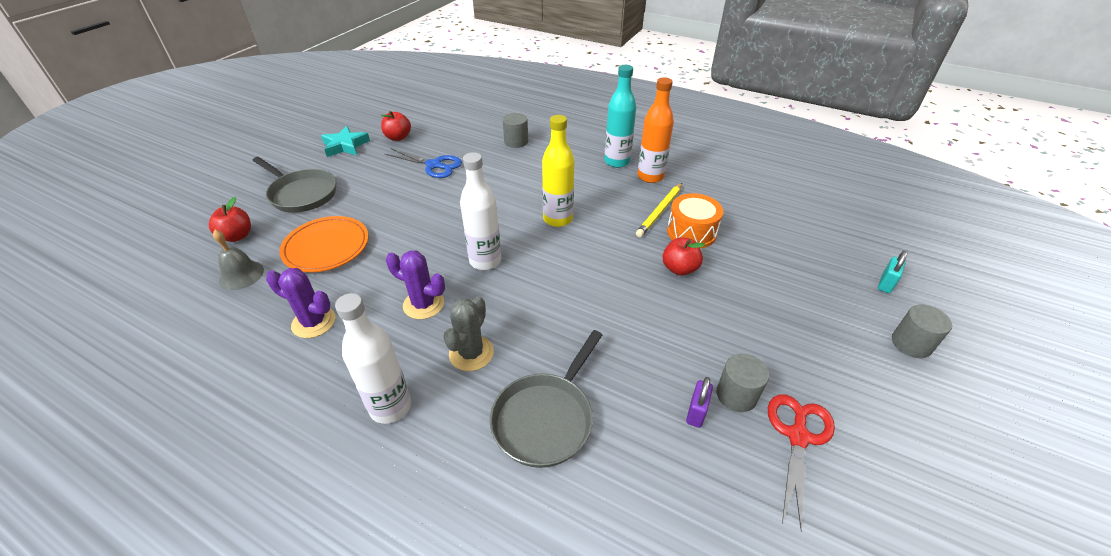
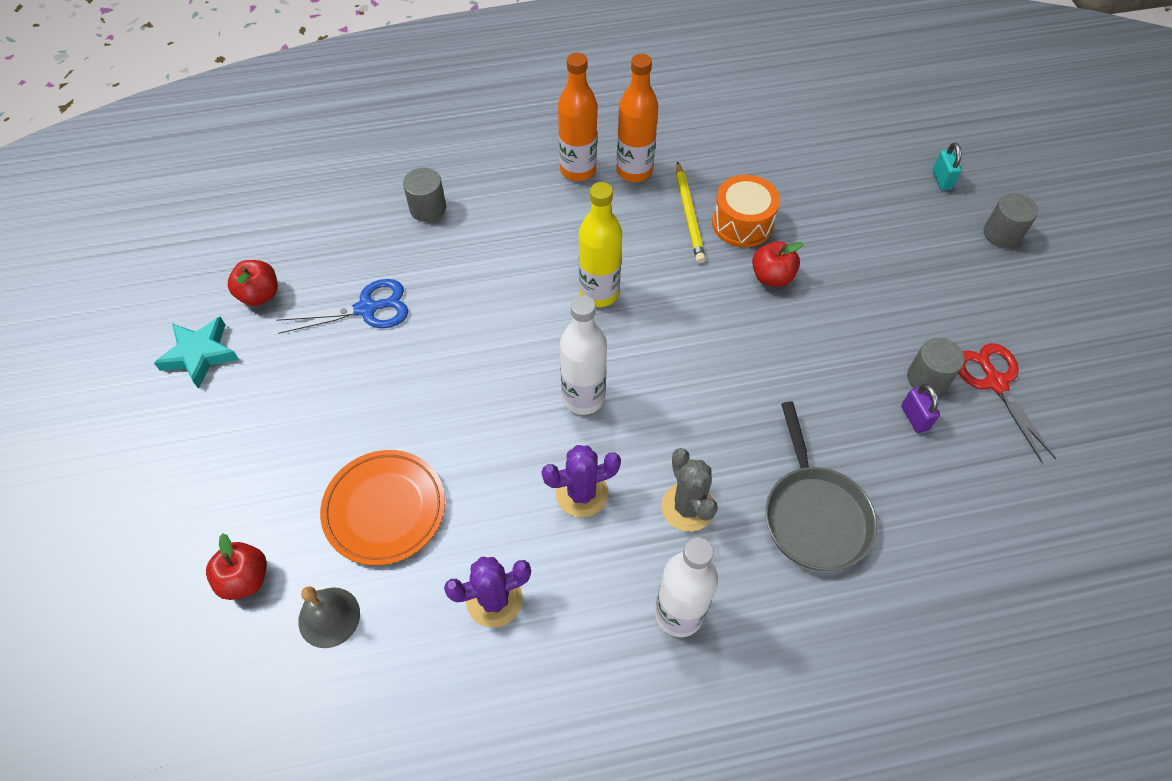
camera: 40 degrees left, 15 degrees up
grey pan [252,157,336,213] -> none
turquoise bottle [604,65,636,168] -> orange bottle [558,53,597,181]

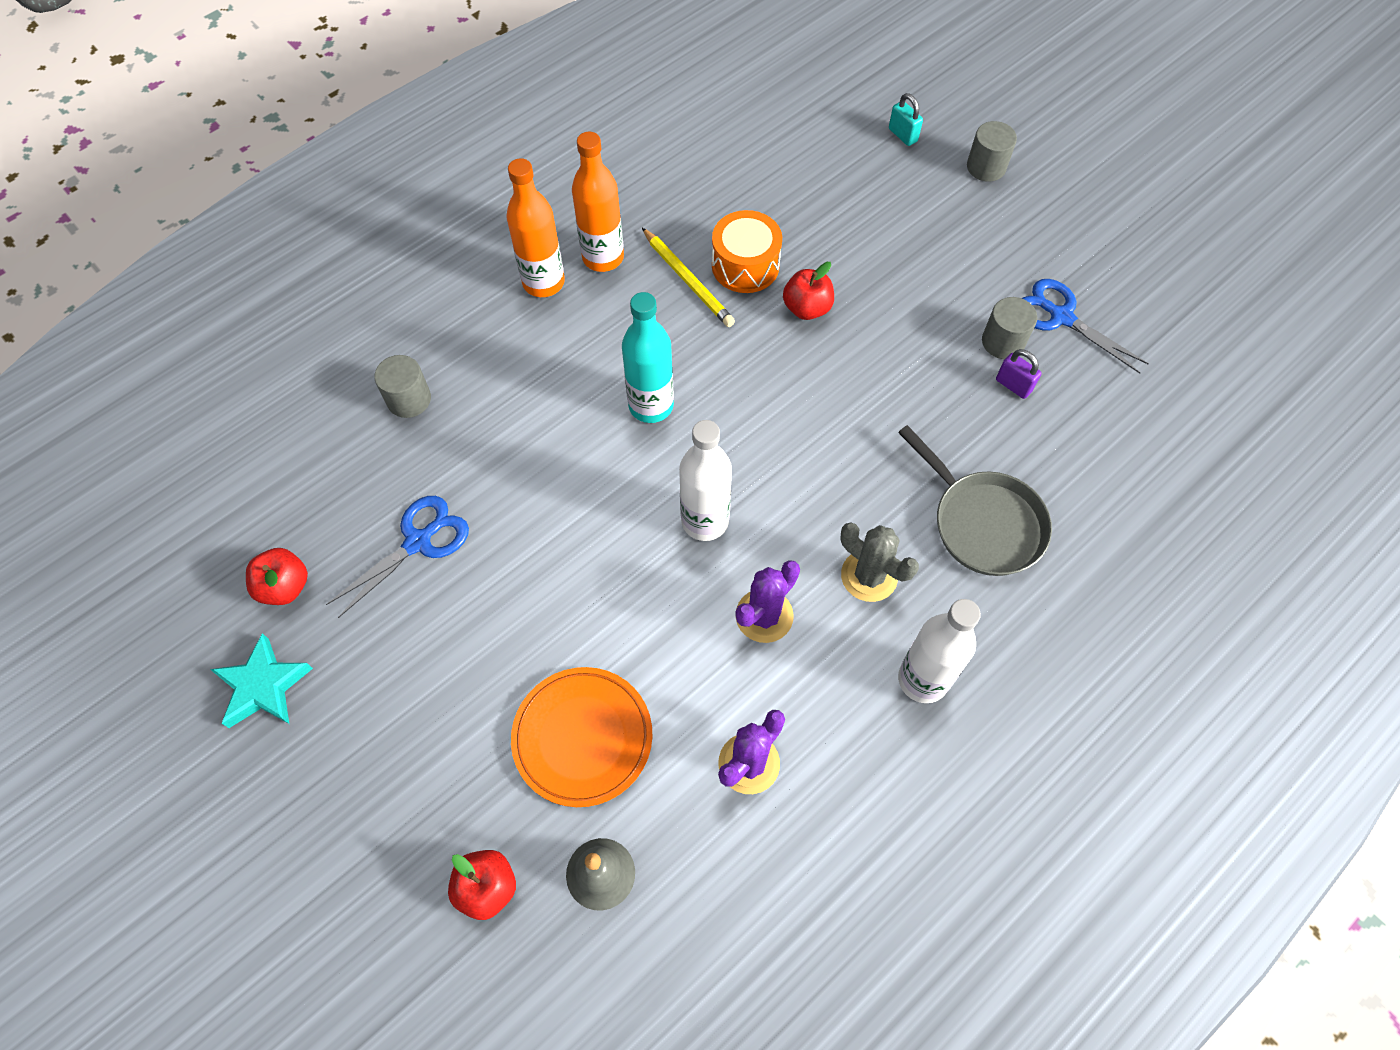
camera: 30 degrees left, 5 degrees up
yellow bottle [579,182,622,307] -> turquoise bottle [622,292,674,423]
red scissors [958,343,1056,463] -> blue scissors [1022,279,1149,374]

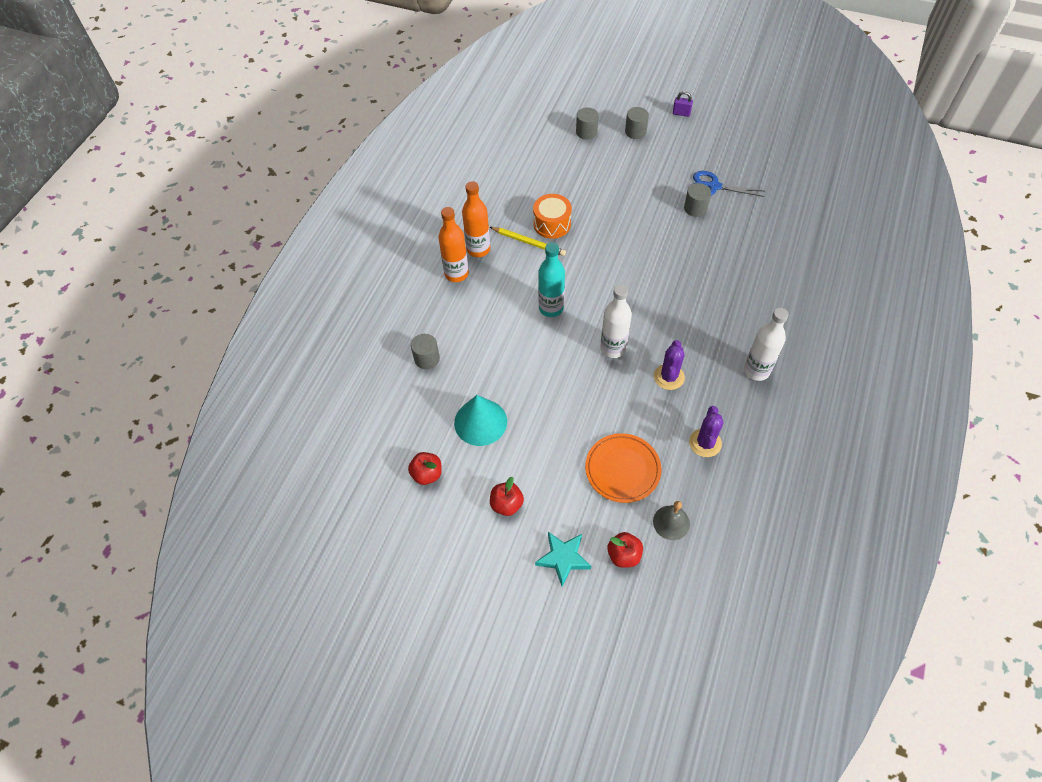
camera: 25 degrees left, 5 degrees down
turquoise star [210,633,313,728] -> turquoise star moved to [535,532,591,586]
blue scissors [326,496,469,618] -> turquoise cone [454,395,507,446]
red apple [783,262,834,320] -> red apple moved to [490,477,524,516]
grey cactus [841,522,919,602] -> none
turquoise padlock [889,93,923,146] -> grey cylinder [576,107,599,140]
grey pan [898,425,1052,576] -> none
purple padlock [996,349,1041,399] -> purple padlock moved to [673,91,693,117]

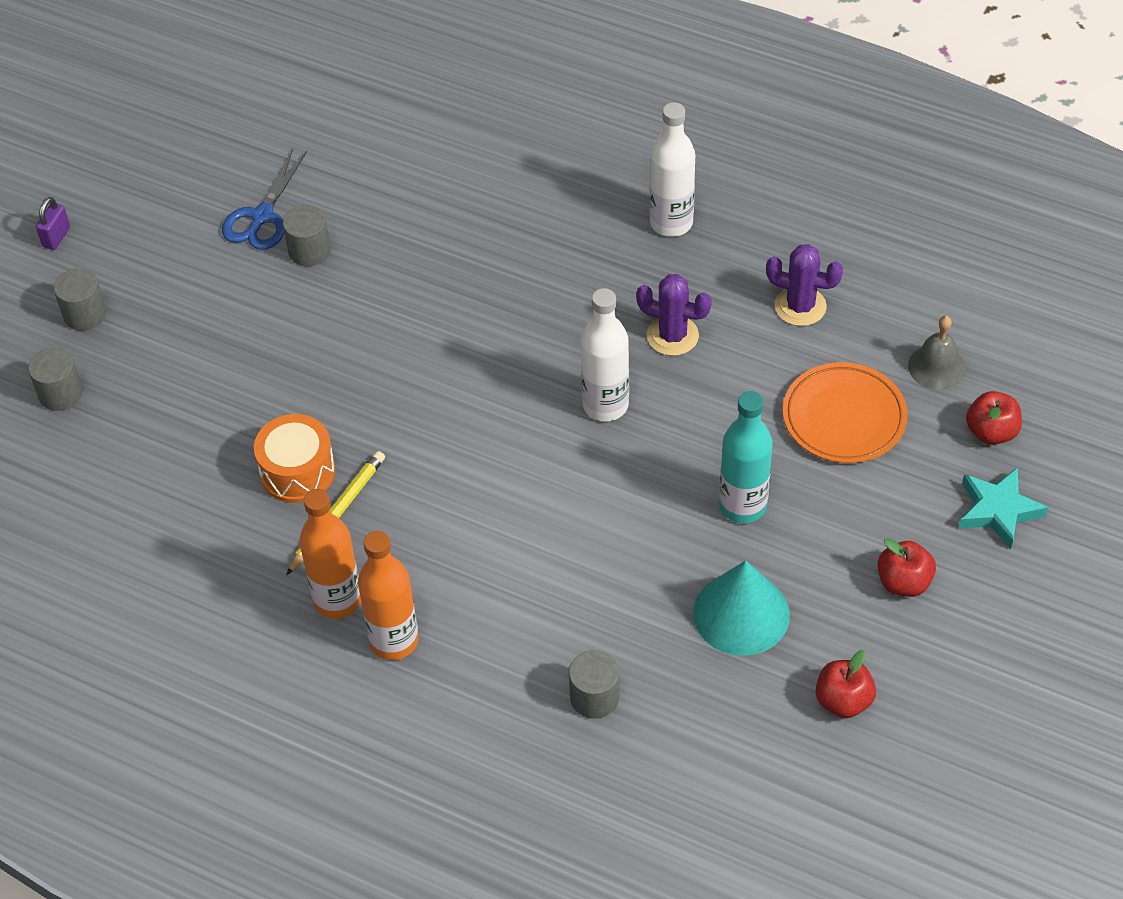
camera: 85 degrees left, 5 degrees down
turquoise bottle [538,242,565,317] -> turquoise bottle moved to [719,391,773,523]

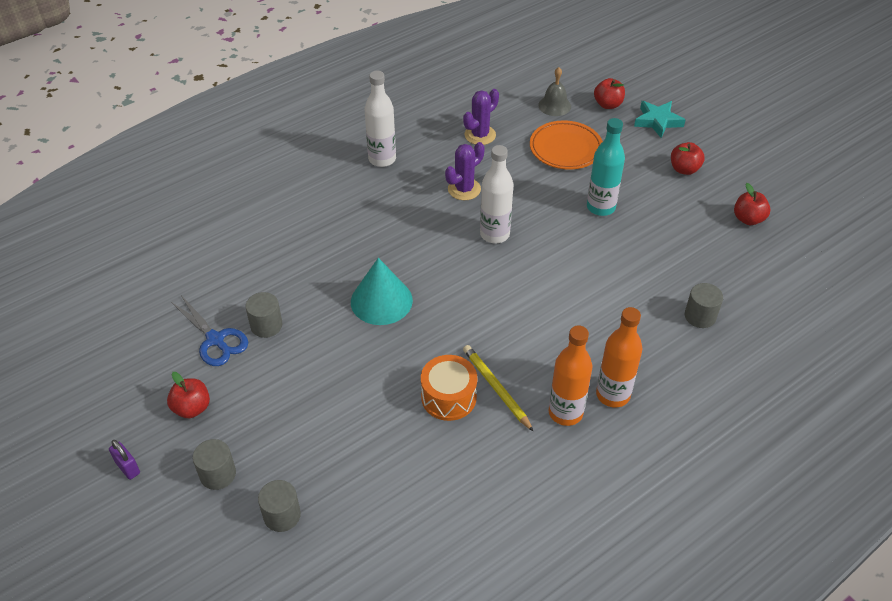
camera: 65 degrees left, 5 degrees down
turquoise cone [693,560,790,656] -> turquoise cone moved to [351,258,413,325]
none -> red apple [167,372,210,418]

